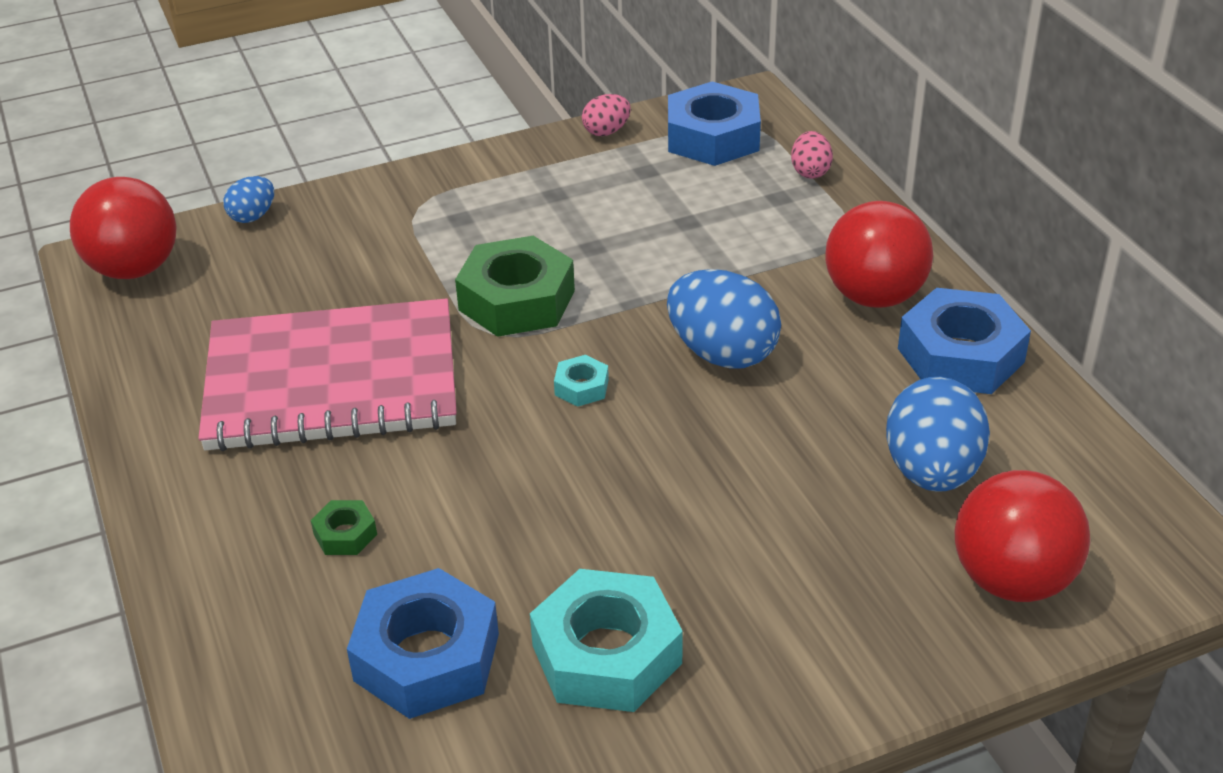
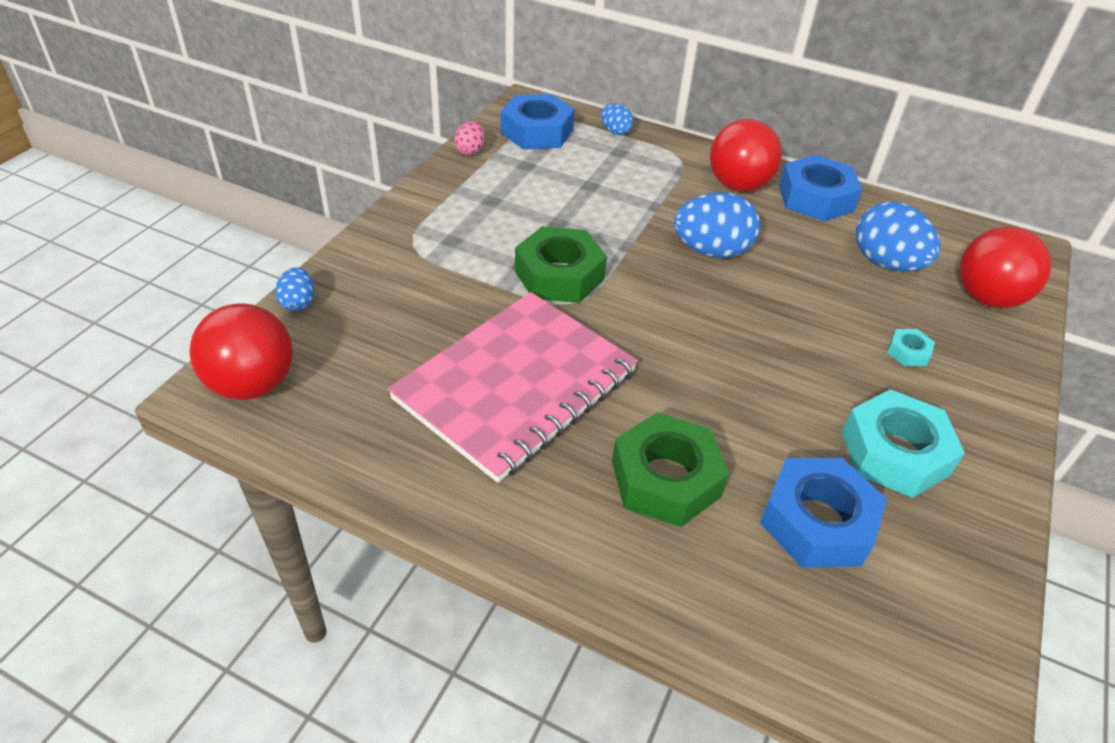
camera: 45 degrees left, 5 degrees up
green nut [311,500,377,555] -> green nut [612,412,729,527], size x2.19
turquoise nut [554,355,609,407] -> turquoise nut moved to [887,329,935,366]
pink egg [791,131,833,179] -> blue egg [601,104,634,135]

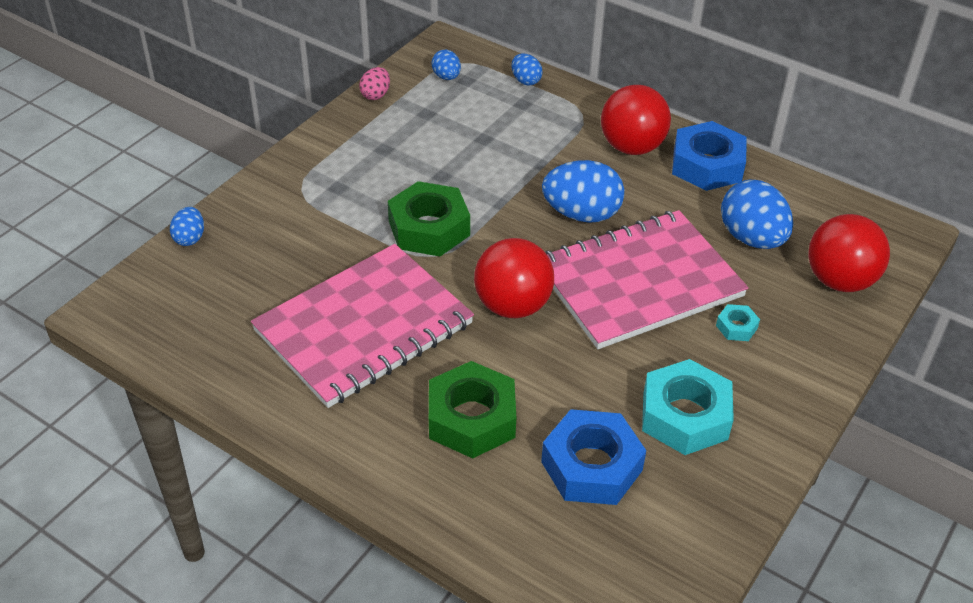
camera: 10 degrees right, 0 degrees up
red ball [189,303,293,400] -> red ball moved to [474,238,554,318]
blue nut [501,94,575,150] -> blue egg [432,50,461,80]
none -> pink notebook [545,210,749,349]

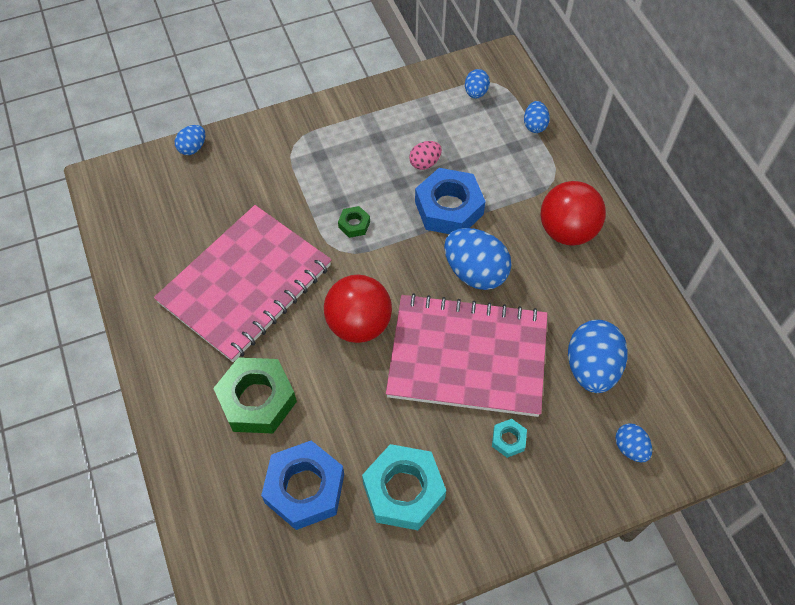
camera: 35 degrees right, 15 degrees up
pink notebook [251,244,474,408] -> pink notebook turned 45 degrees counterclockwise [154,205,331,362]
pink egg [359,67,390,100] -> pink egg moved to [409,141,442,170]
green nut [388,181,470,256] -> green nut [338,206,370,238], size x0.46
blue nut [672,121,746,191] -> blue nut moved to [415,168,486,234]
red ball [808,214,890,292] -> blue egg [615,423,652,462]

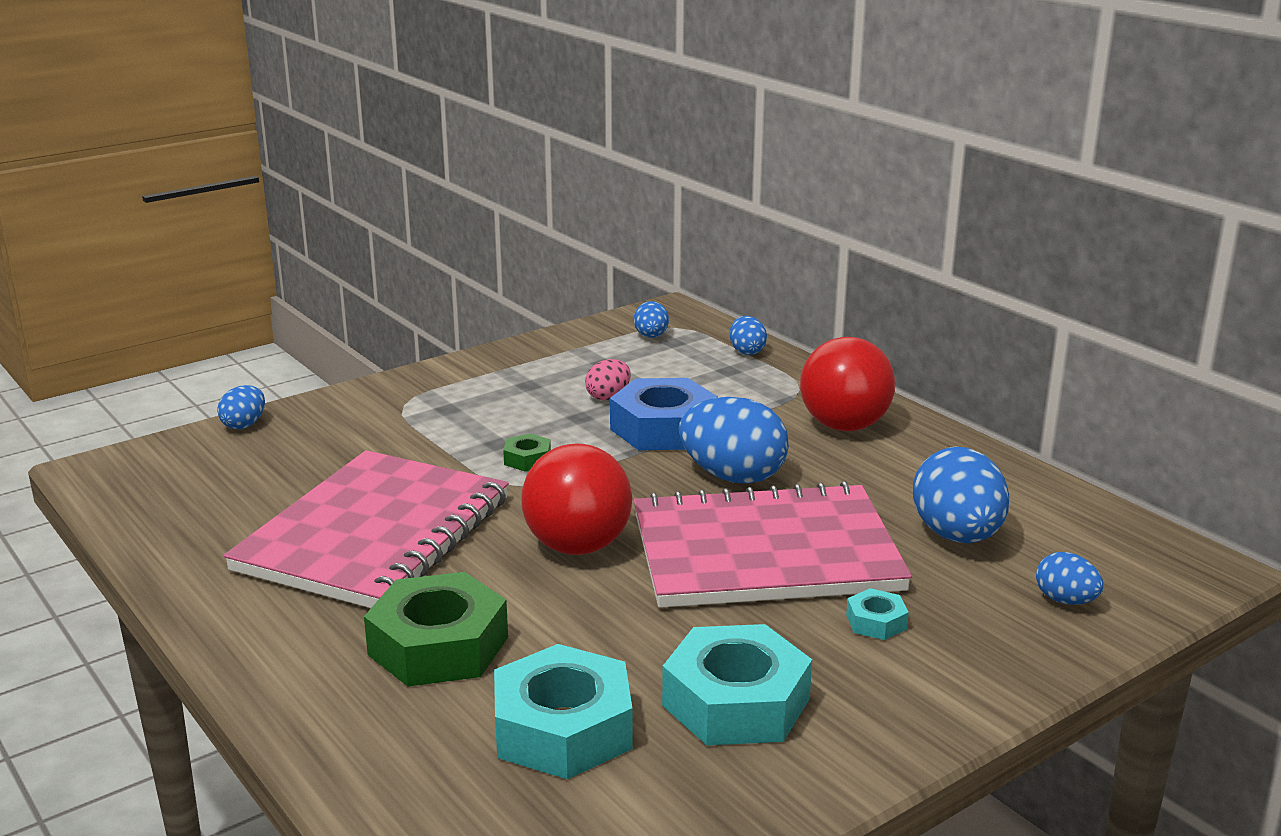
camera: 15 degrees left, 35 degrees down
blue nut [261,441,344,530] -> turquoise nut [494,644,633,779]

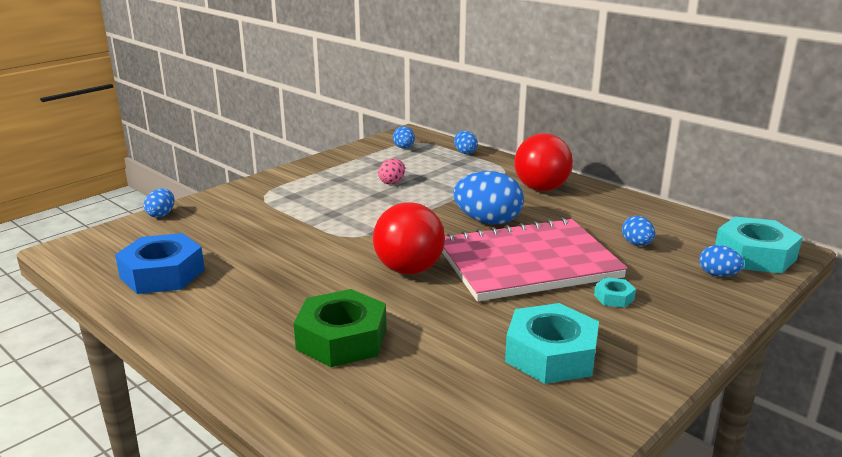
camera: 10 degrees left, 0 degrees up
pink notebook [224,450,509,608] -> none
turquoise nut [494,644,633,779] -> turquoise nut moved to [715,217,803,274]
green nut [503,433,551,471] -> none
blue nut [610,378,718,450] -> blue nut moved to [115,233,205,294]
blue egg [913,447,1009,543] -> blue egg [622,216,655,246], size x0.52

